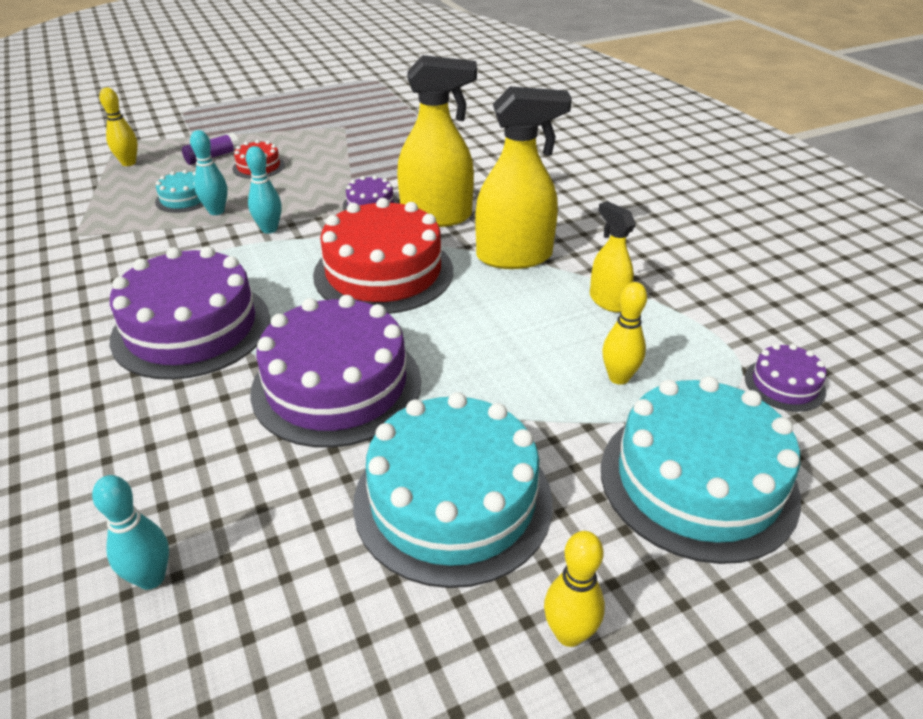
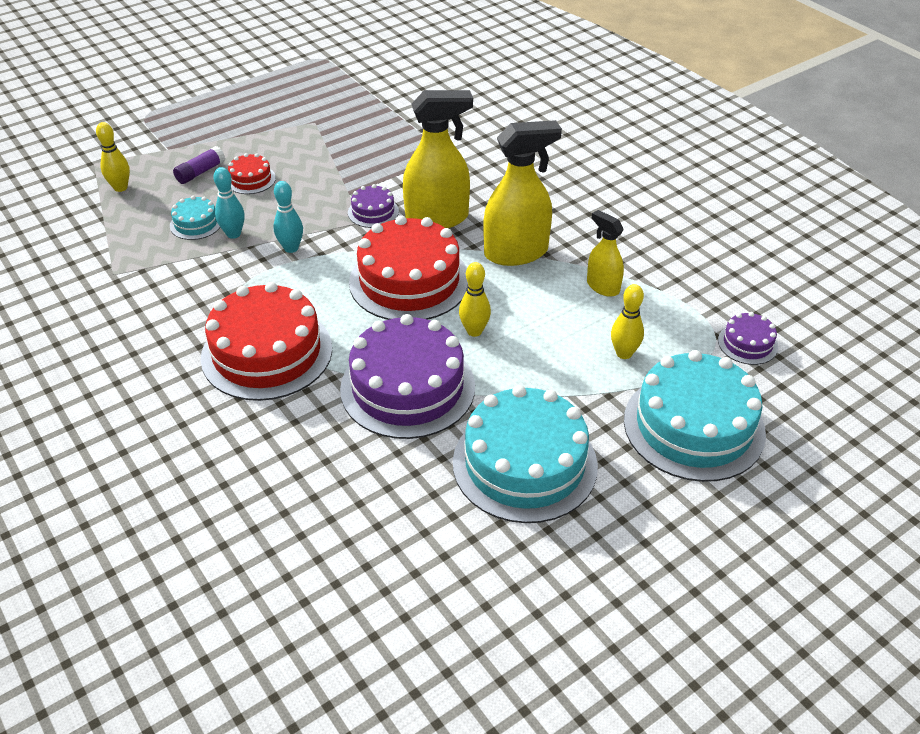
camera: 10 degrees left, 5 degrees up
turquoise bowling pin [92,475,169,590] -> none
purple cake [110,246,270,380] -> red cake [201,282,332,401]
yellow bowling pin [544,531,605,647] -> yellow bowling pin moved to [459,262,491,337]

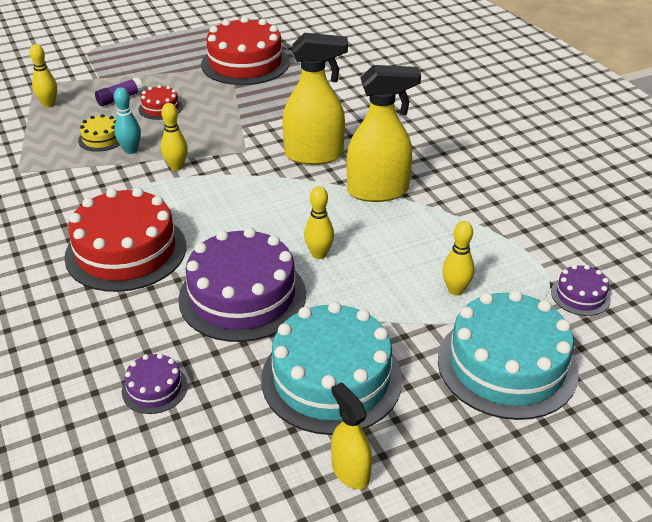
camera: 10 degrees right, 5 degrees down
turquoise cake [170,196,220,240] -> yellow cake [78,114,120,152]
turquoise bowling pin [273,181,303,253] -> yellow bowling pin [161,103,188,171]
purple cake [348,184,399,228] -> purple cake moved to [122,353,188,414]
red cake [349,215,468,320] -> red cake moved to [201,16,290,85]
yellow spray bottle [587,210,624,297] -> yellow spray bottle moved to [331,382,372,489]

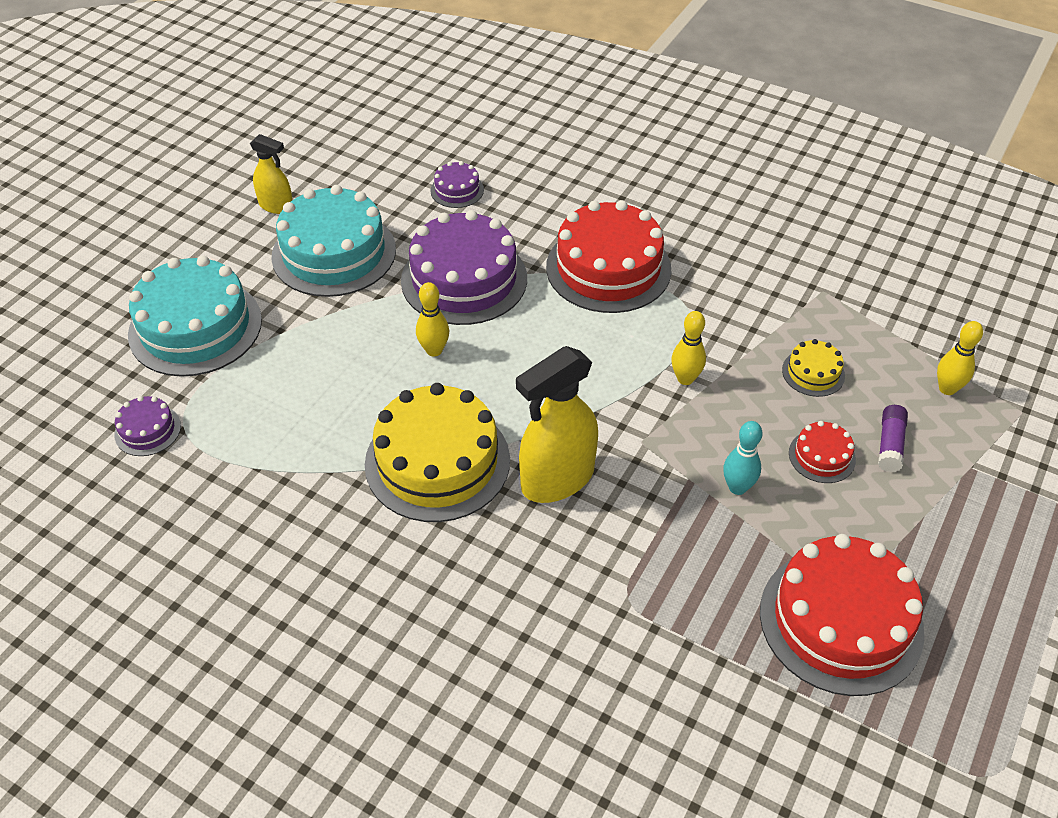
camera: 145 degrees right, 10 degrees up
turquoise bowling pin [114,87,141,154] -> turquoise bowling pin moved to [723,421,762,495]
yellow spray bottle [347,65,421,202] -> yellow cake [365,383,510,522]
yellow bowling pin [442,221,475,296] -> none

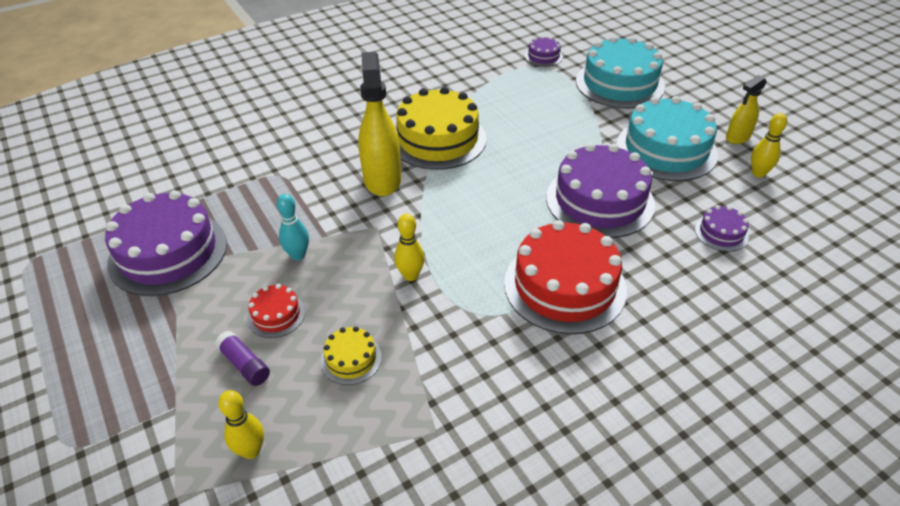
camera: 120 degrees right, 5 degrees down
yellow bowling pin [416,282,449,357] -> yellow bowling pin moved to [751,113,787,178]
red cake [760,534,925,696] -> purple cake [105,190,227,296]

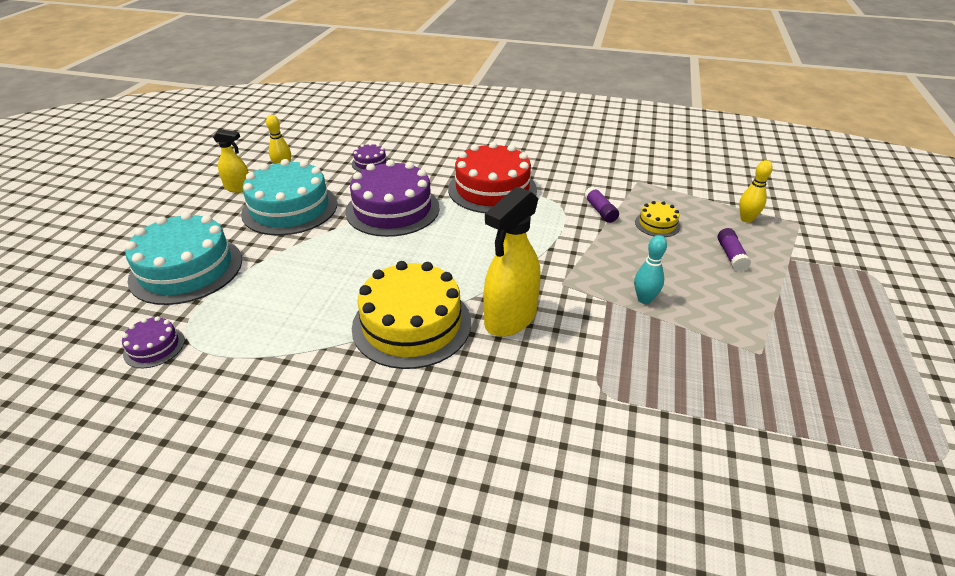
camera: 135 degrees left, 5 degrees down
purple cake [105,190,227,296] -> none
red cake [247,284,305,338] -> none
yellow bowling pin [394,214,425,281] -> none
none -> purple glue stick [584,186,619,223]

